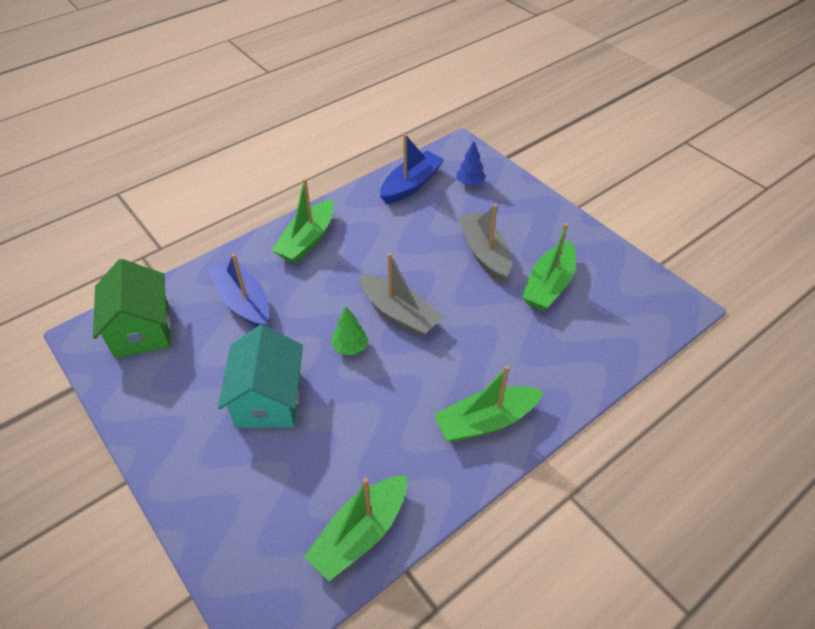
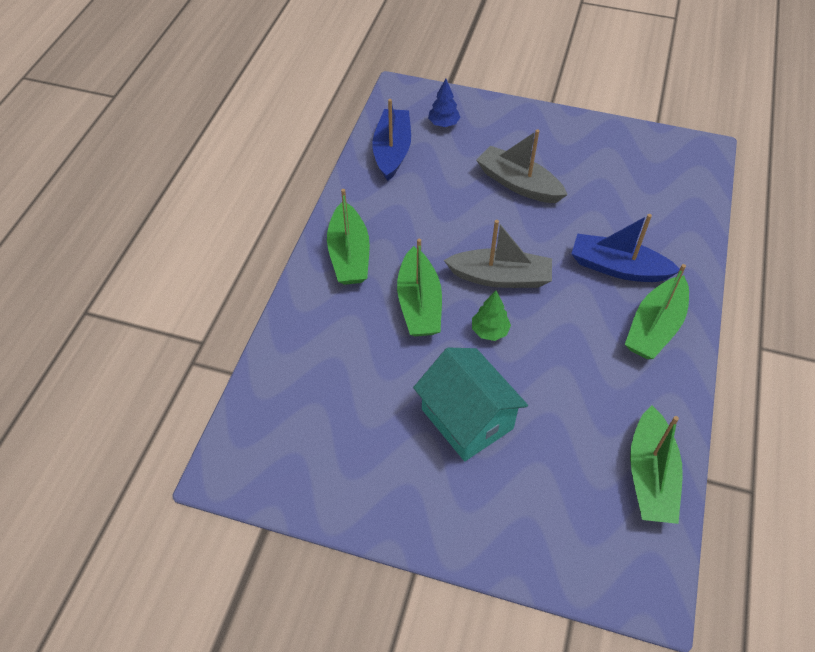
camera: 35 degrees left, 5 degrees up
green house [93,259,171,358] -> none
blue boat [208,253,269,327] -> blue boat moved to [572,214,680,282]
green boat [522,223,576,311] -> green boat moved to [397,238,442,336]

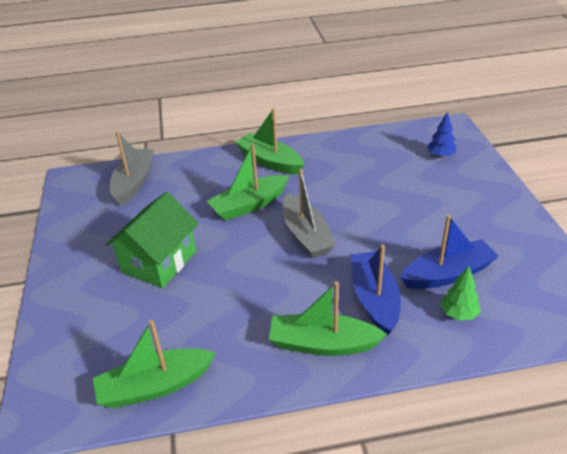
camera: 65 degrees right, 15 degrees down
green boat [327,189,370,285] -> green boat turned 75 degrees clockwise [235,108,304,174]
blue boat [372,99,411,181] -> blue boat moved to [400,215,499,289]
turquoise house [413,348,528,461] -> green house [105,192,199,288]
green tree [472,291,511,341] -> green tree moved to [440,266,481,321]
grey boat [476,129,568,203] -> grey boat moved to [110,131,154,205]

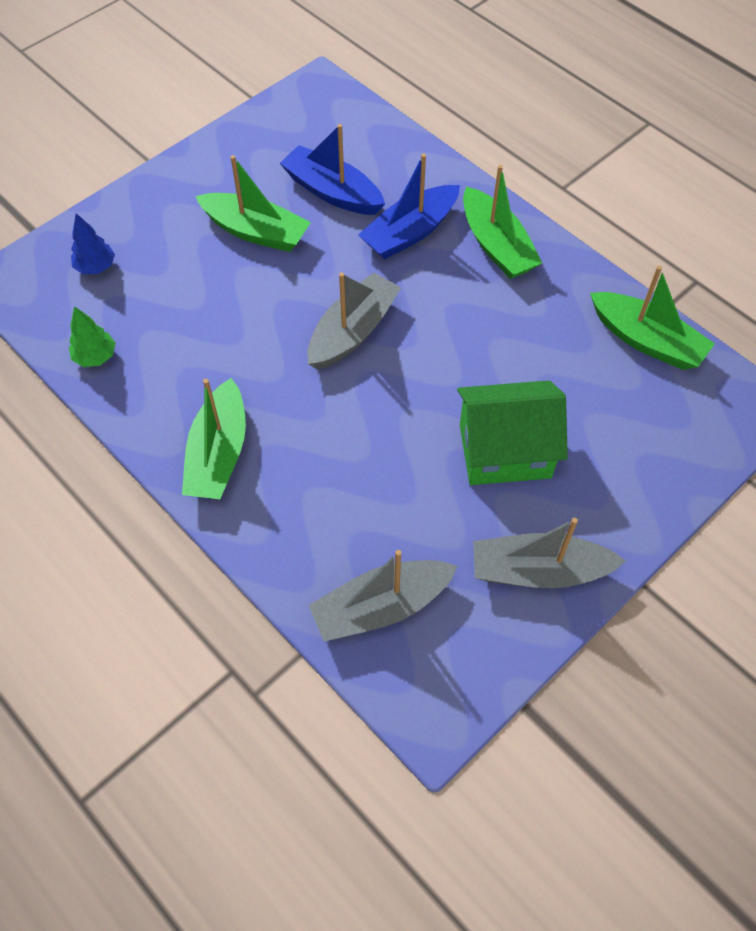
camera: 125 degrees left, 20 degrees up
green boat [207,143,289,221] -> green boat moved to [195,155,311,252]
green tree [440,266,481,321] -> green tree moved to [69,306,116,367]
none -> grey boat [473,518,625,588]

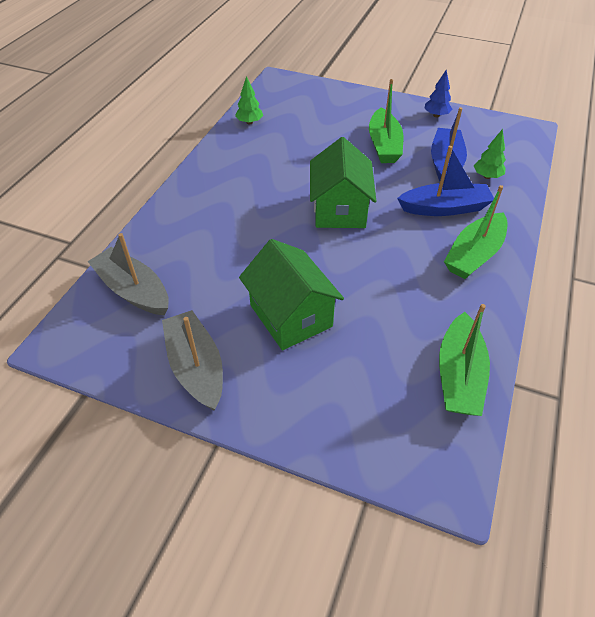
camera: 65 degrees right, 10 degrees down
blue tree [71,213,115,274] -> blue tree moved to [424,70,452,117]
green boat [182,378,246,499] -> none
grey boat [307,272,401,370] -> green house [310,137,376,228]
blue boat [358,153,460,259] -> blue boat turned 150 degrees clockwise [397,146,494,216]
none -> green tree [474,129,506,179]

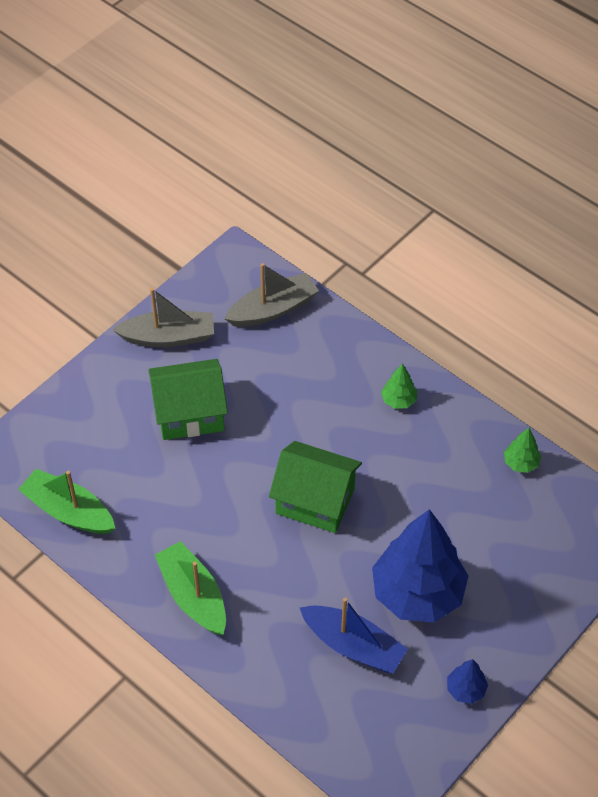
camera: 110 degrees right, 5 degrees up
green boat [369,79,403,163] -> blue tree [372,509,468,623]
blue boat [397,146,494,216] -> none
green tree [474,129,506,179] -> green tree moved to [381,364,417,409]

